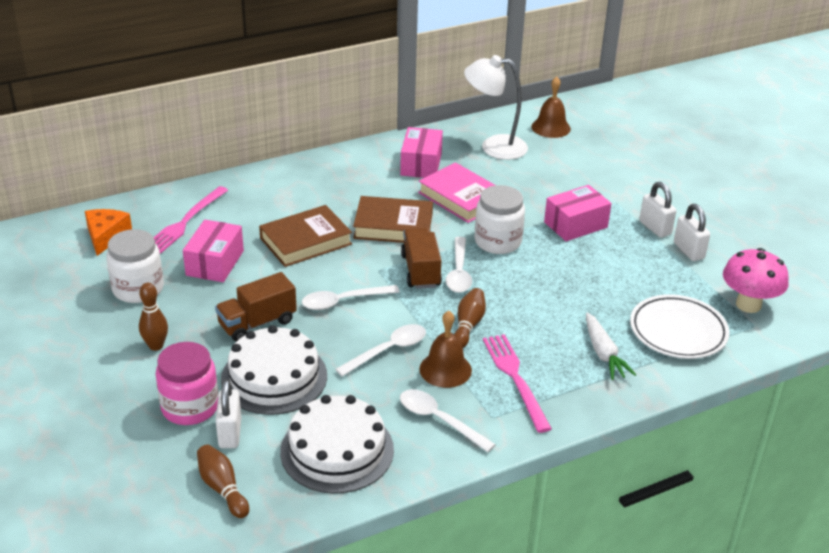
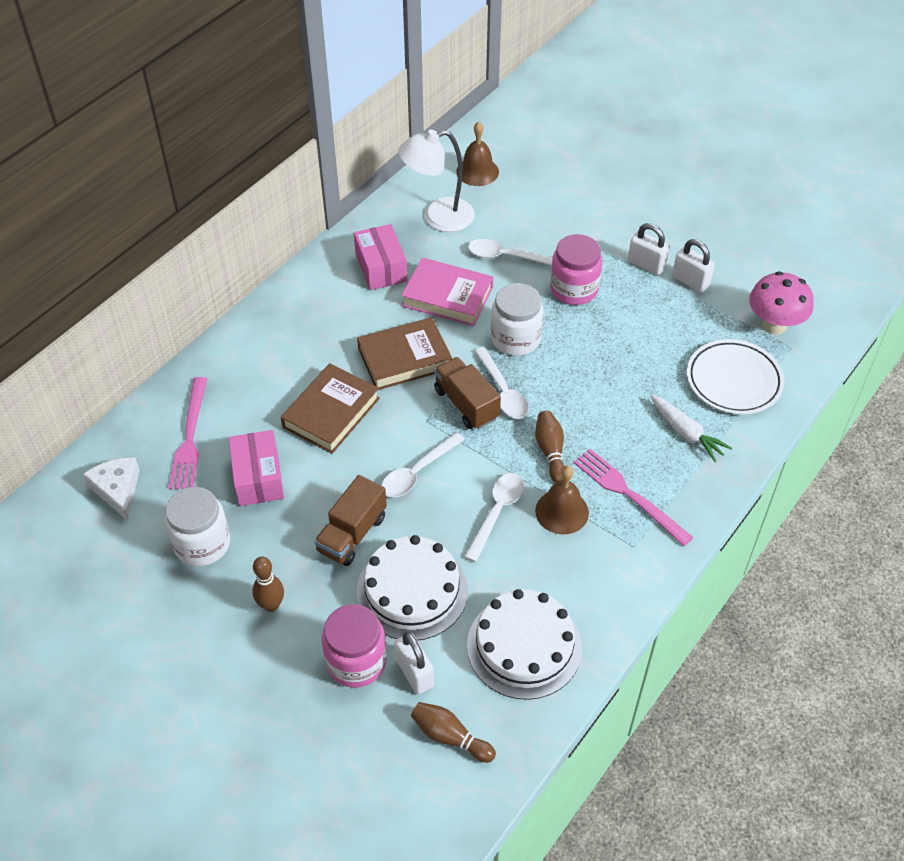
camera: 25 degrees left, 15 degrees up
orange cheese [85,209,132,256] -> white cheese [83,457,140,520]
white spoon [400,389,496,452] -> white spoon moved to [468,239,553,266]
pink box [544,185,612,241] -> pink jar [550,234,602,305]

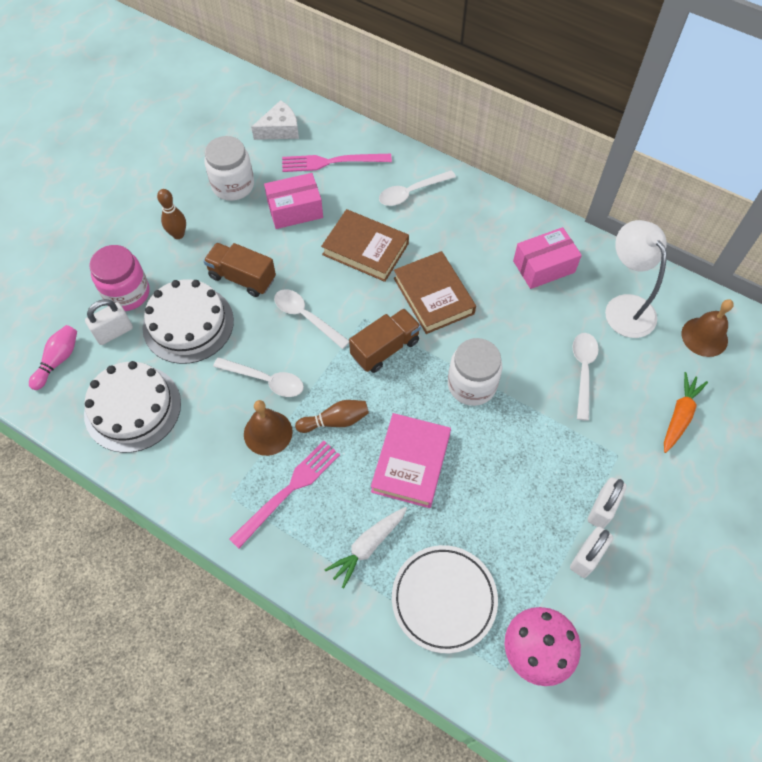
camera: 85 degrees right, 10 degrees up
pink book [401,258,493,326] -> pink book moved to [371,413,451,508]
brown bowling pin [411,702,496,763] -> pink bowling pin [29,325,77,390]
white spoon [474,347,529,419] -> white spoon moved to [379,170,456,206]
pink jar [550,234,602,305] -> none
none -> orange carrot [664,372,708,453]

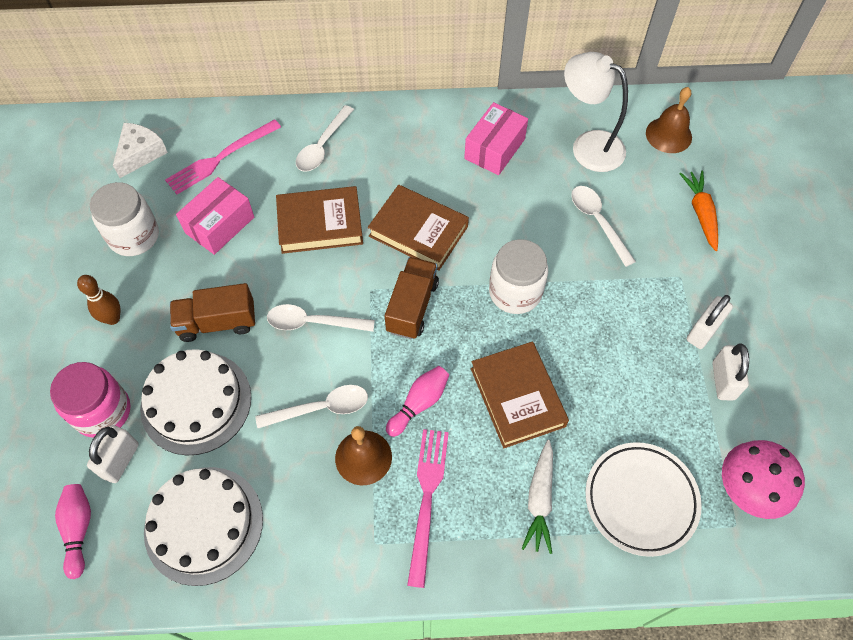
camera: 35 degrees left, 0 degrees up
brown bowling pin [295,400,369,433] -> pink bowling pin [386,366,449,437]
pink book [371,413,451,508] -> brown book [471,342,569,448]
white padlock [588,477,627,529] -> white padlock turned 45 degrees clockwise [687,295,733,349]

